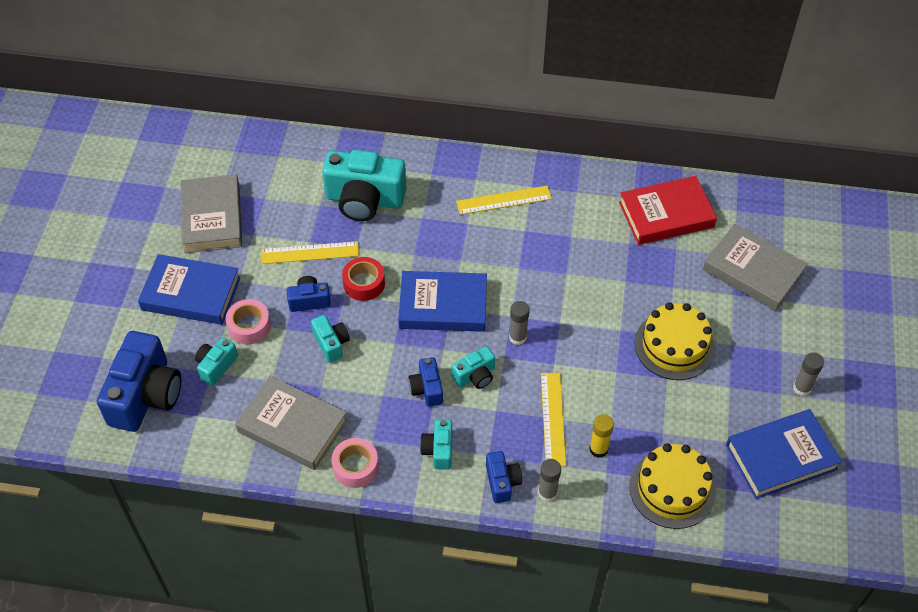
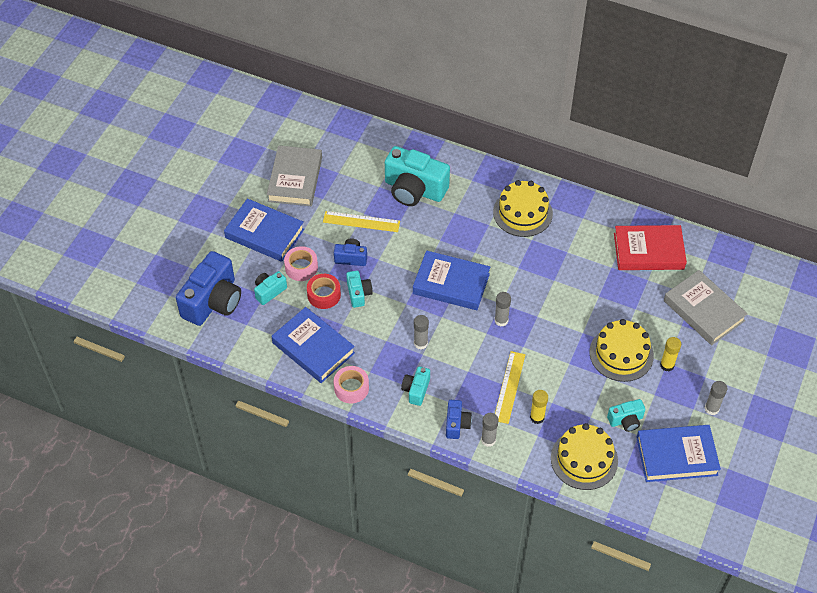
camera: 15 degrees right, 0 degrees up
grey book [235,376,348,470] -> blue book [272,307,355,383]
red tape [342,257,385,301] -> red tape moved to [307,274,341,309]
blue camera [409,357,443,407] -> grey glue stick [414,315,429,349]
turquoise camera [452,346,495,389] -> turquoise camera moved to [607,399,645,432]
yellow ruler [456,186,552,215] -> yellow cake [493,180,553,237]
none -> yellow glue stick [660,337,681,371]

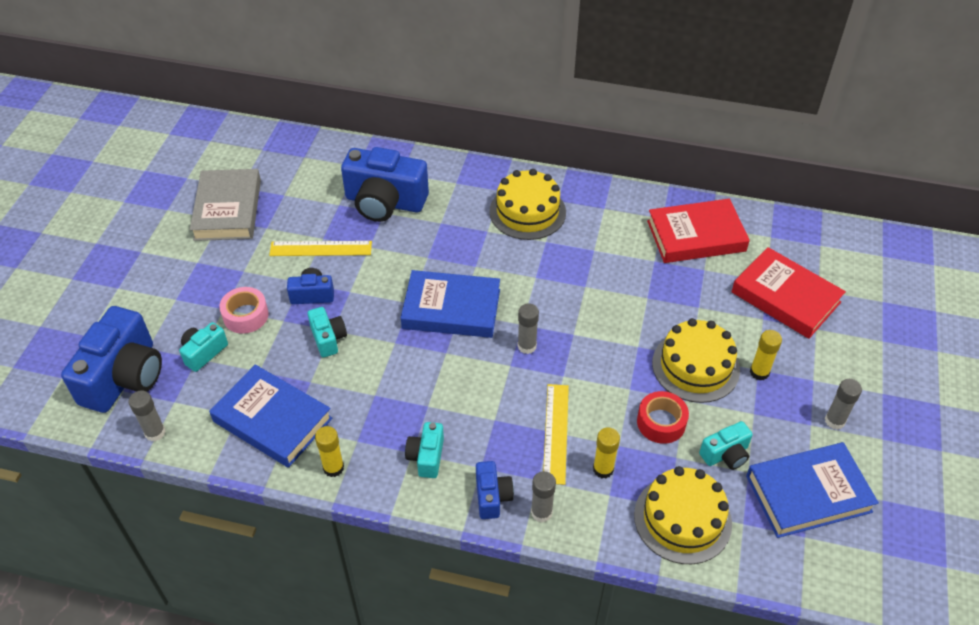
camera: 10 degrees left, 5 degrees down
blue book [224,198,304,262] -> none
red tape [307,274,341,309] -> red tape moved to [637,391,689,444]
pink tape [334,366,369,403] -> yellow glue stick [315,426,344,477]
turquoise camera [385,146,450,206] -> blue camera [341,147,429,222]
grey glue stick [414,315,429,349] -> grey glue stick moved to [129,391,166,441]
grey book [664,270,748,345] -> red book [731,247,846,339]

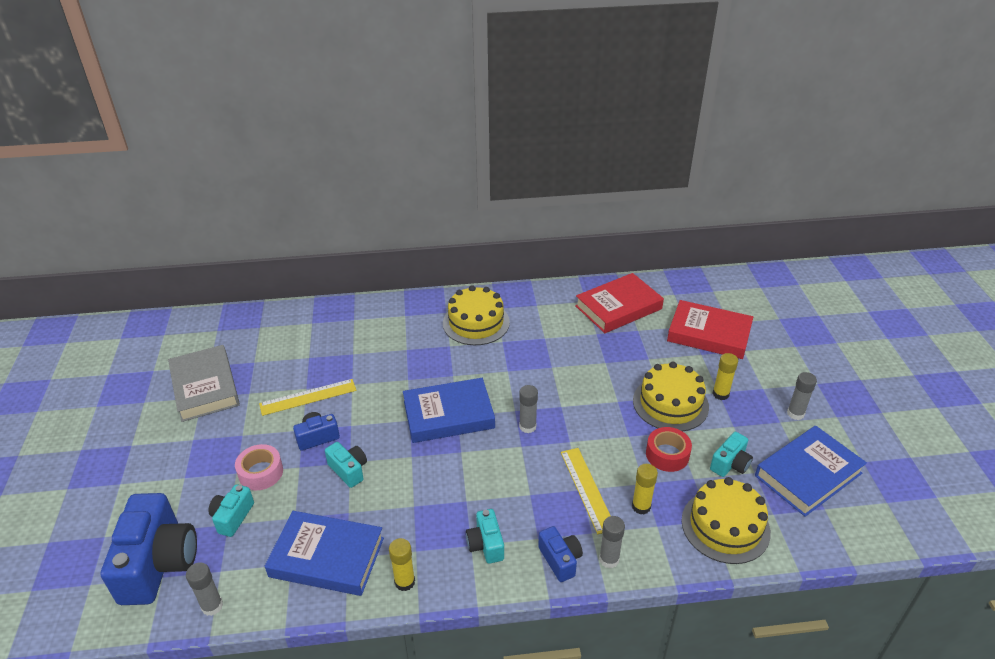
camera: 20 degrees left, 10 degrees down
blue camera [341,147,429,222] -> none

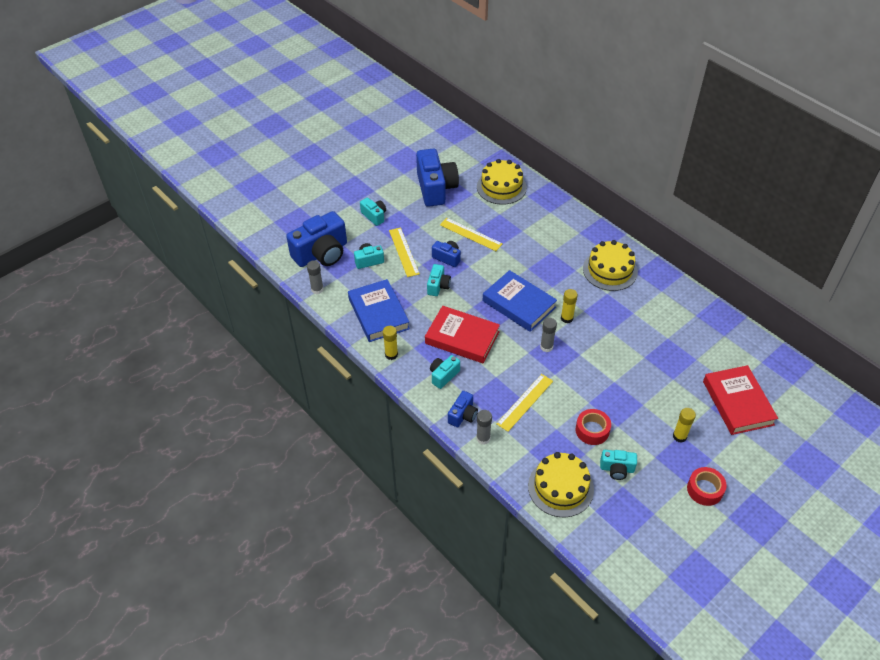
camera: 55 degrees right, 10 degrees up
grey book [168,345,240,422] -> blue camera [416,149,459,207]
pink tape [235,444,283,490] -> yellow ruler [389,228,420,277]
red book [575,273,664,333] -> red book moved to [425,306,500,363]
yellow glue stick [632,464,658,514] -> yellow glue stick moved to [561,289,578,323]
yellow cake [633,362,709,432] -> yellow cake moved to [477,159,527,205]
blue book [755,426,867,517] -> none
grey glue stick [787,372,817,420] -> red tape [687,467,727,506]
none -> turquoise camera [360,198,386,226]

